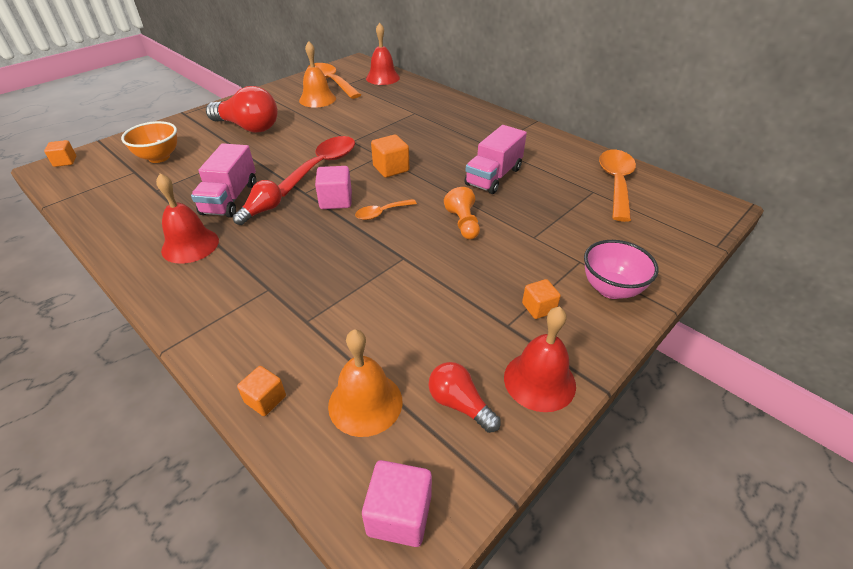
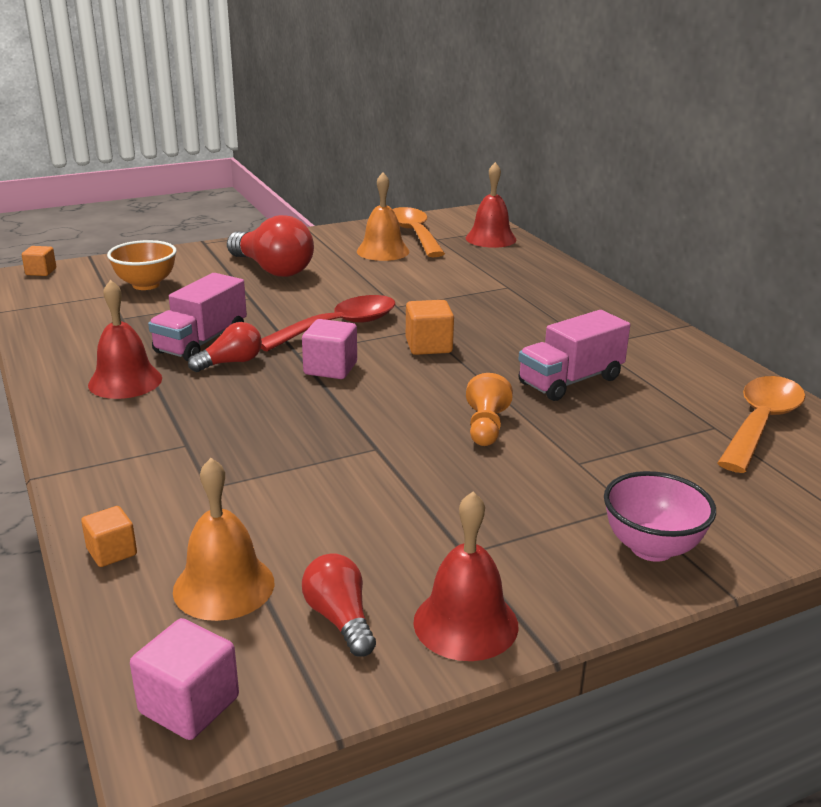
camera: 20 degrees right, 15 degrees down
orange spoon [355,199,417,220] -> none
orange cube [522,279,561,319] -> none

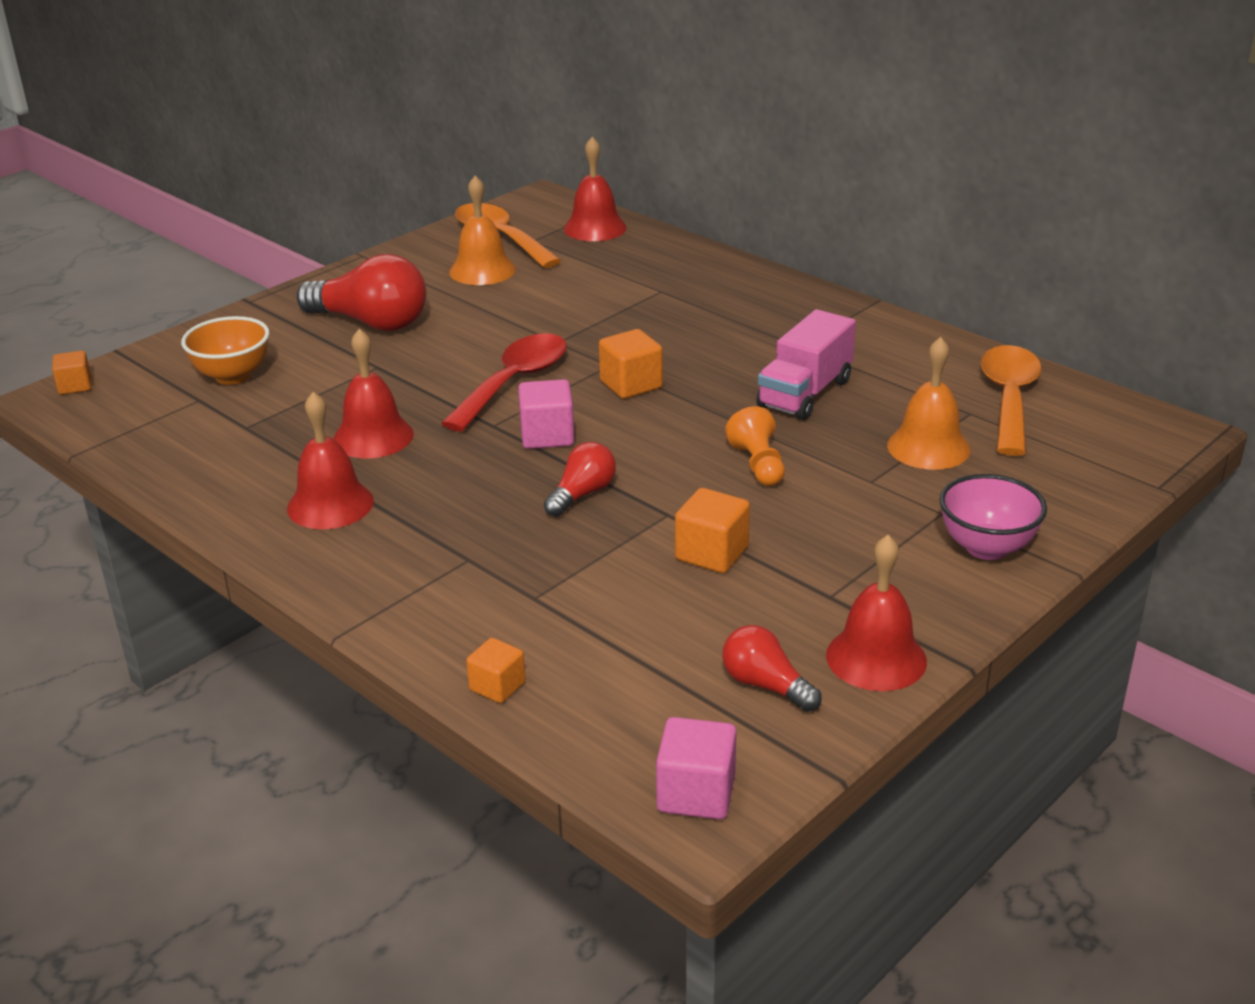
camera: 20 degrees left, 5 degrees up
pink truck [148,273,247,361] -> red bell [333,329,414,458]
orange bell [173,458,274,621] -> orange bell moved to [887,337,970,470]
red light bulb [188,322,262,372] -> red light bulb moved to [544,442,616,517]
none -> orange cube [675,488,750,573]

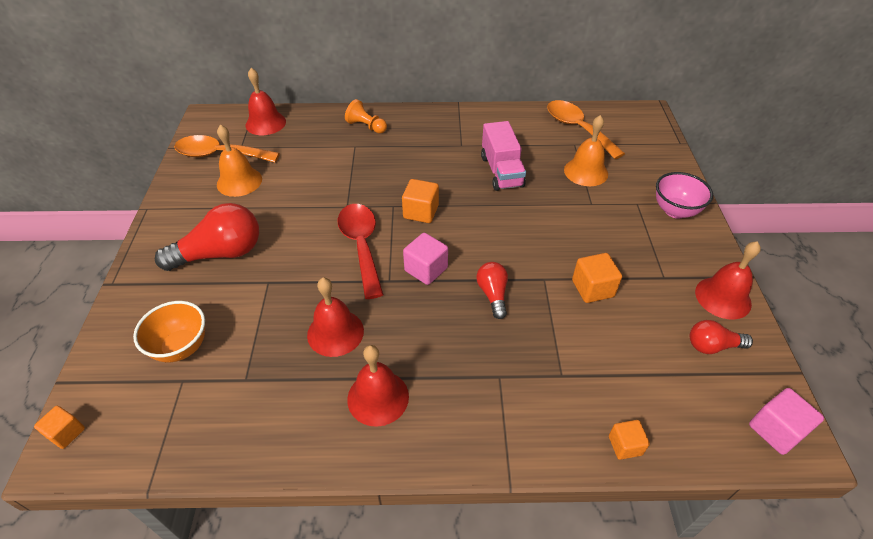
camera: 45 degrees left, 15 degrees up
orange pawn [725,406,785,486] -> orange pawn moved to [345,99,387,134]

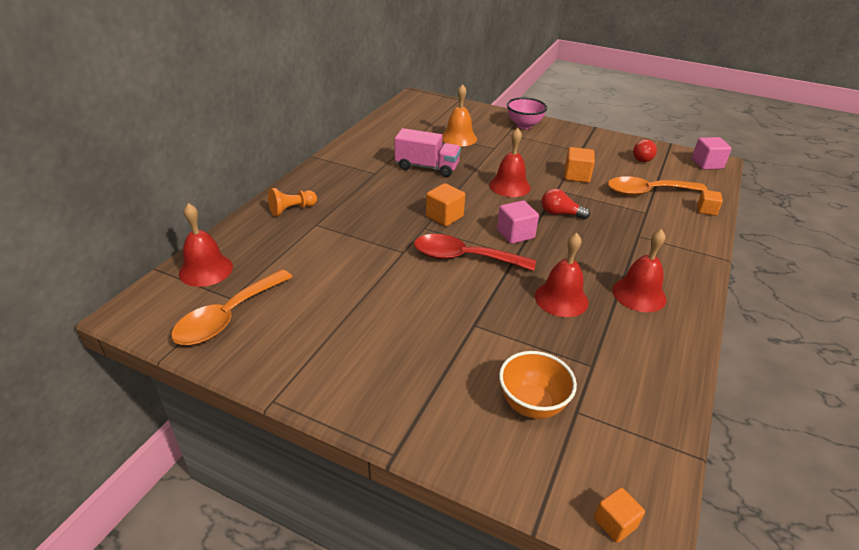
camera: 65 degrees left, 10 degrees down
red light bulb [155,203,259,271] -> none
orange bell [217,125,262,197] -> none
orange spoon [547,100,625,159] -> orange spoon moved to [608,176,707,196]
red bell [695,241,761,319] -> red bell moved to [489,128,531,197]

